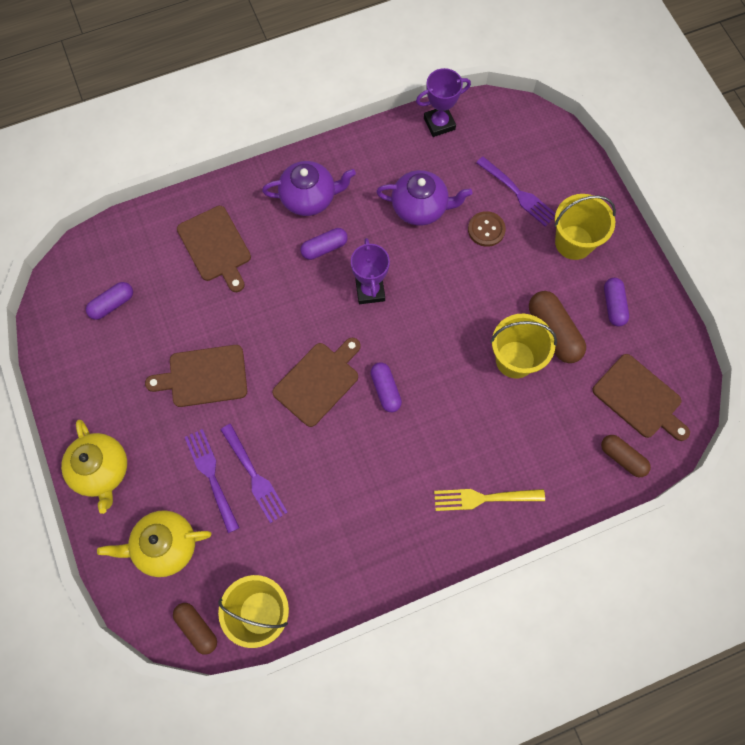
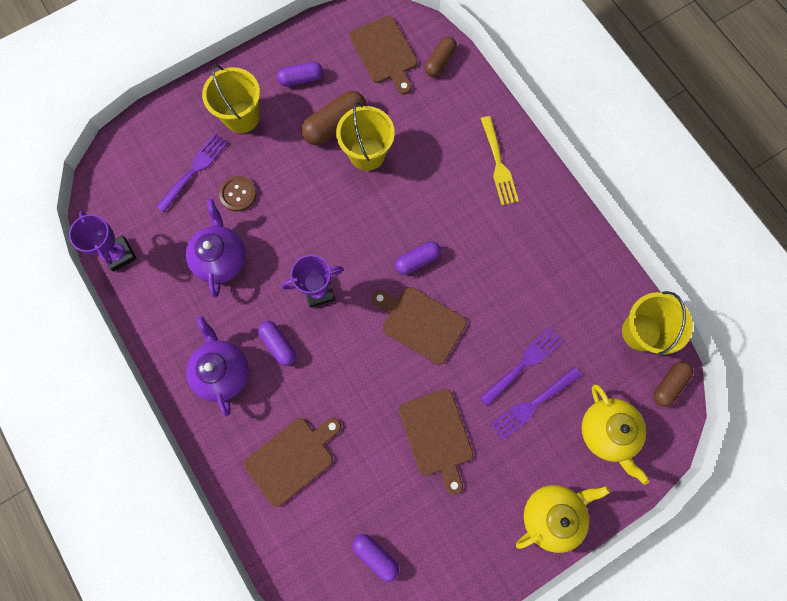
camera: 100 degrees left, 5 degrees up
brown cutting board [592,354,690,441] -> brown cutting board turned 120 degrees clockwise [349,16,417,95]

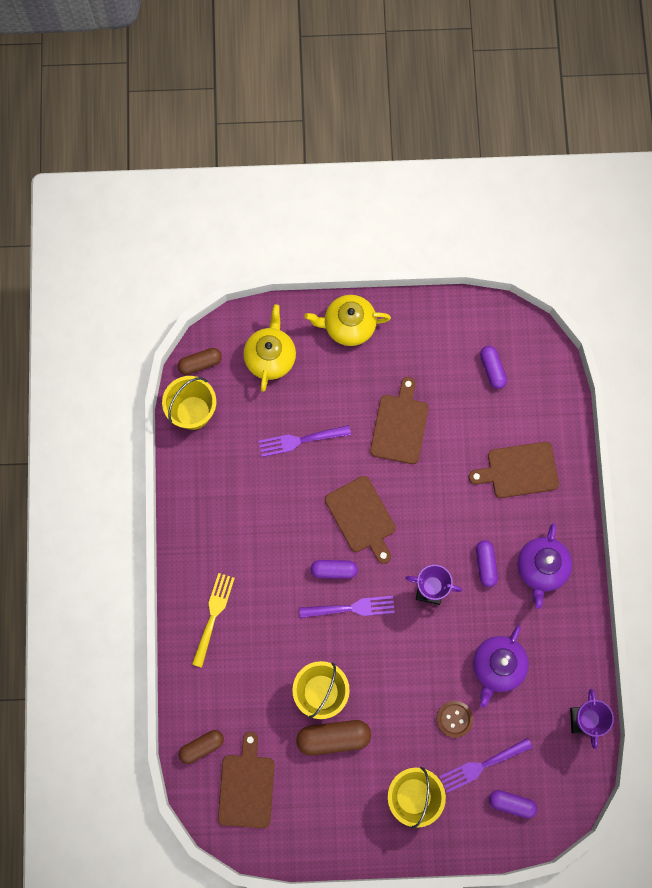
camera: 150 degrees left, 0 degrees up
purple capsule [277,62,323,86] -> purple capsule moved to [489,790,537,819]
purple fork [490,367,582,440] -> purple fork moved to [299,596,395,618]

